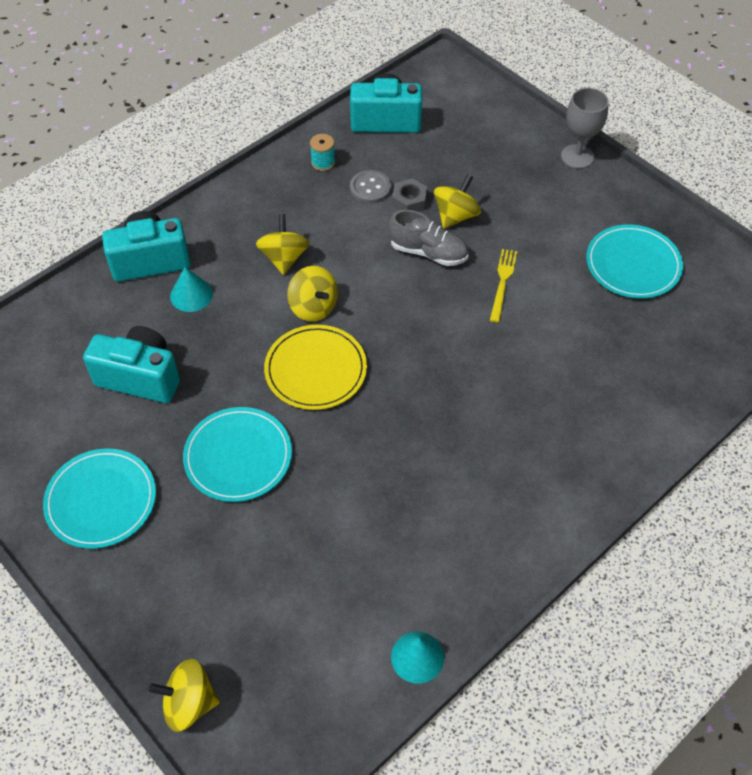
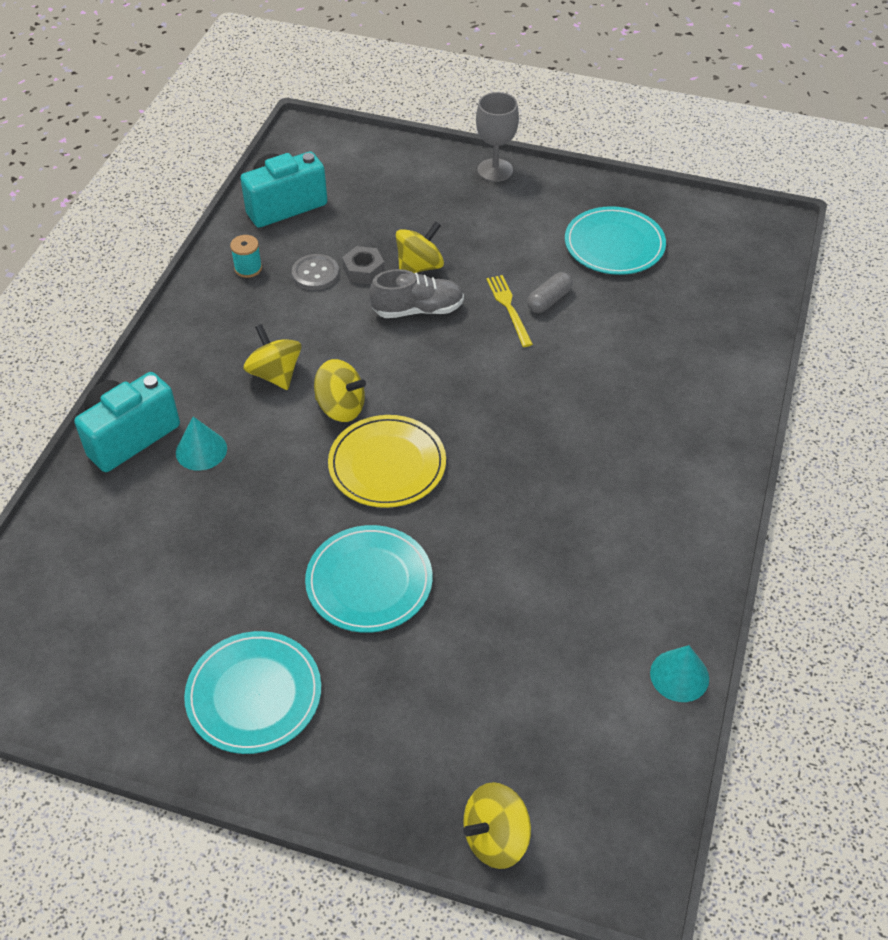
camera: 30 degrees left, 5 degrees down
turquoise camera [83,326,180,403] -> none
yellow spinning top [434,174,481,229] -> yellow spinning top turned 45 degrees clockwise [396,222,444,273]
none -> grey capsule [527,272,573,313]

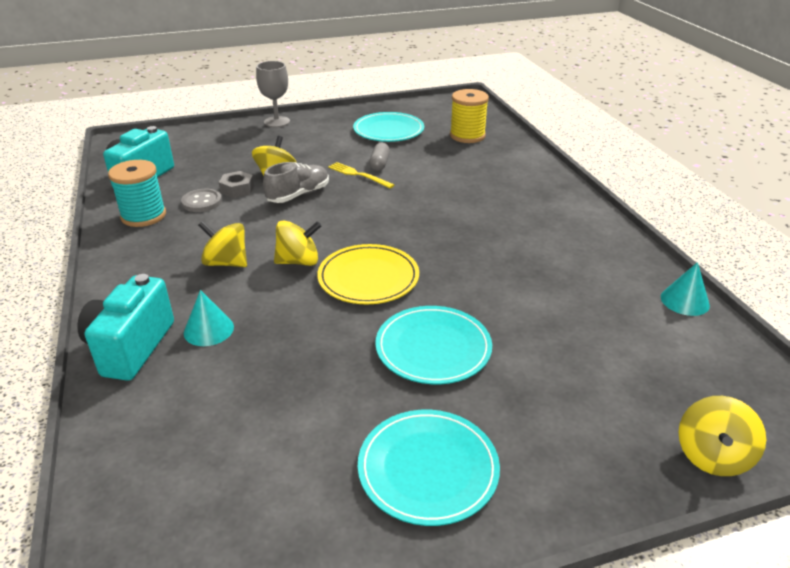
camera: 35 degrees left, 15 degrees down
turquoise spool [230,235,262,278] -> turquoise spool [108,160,166,227], size x1.83
none -> yellow spool [450,89,489,143]

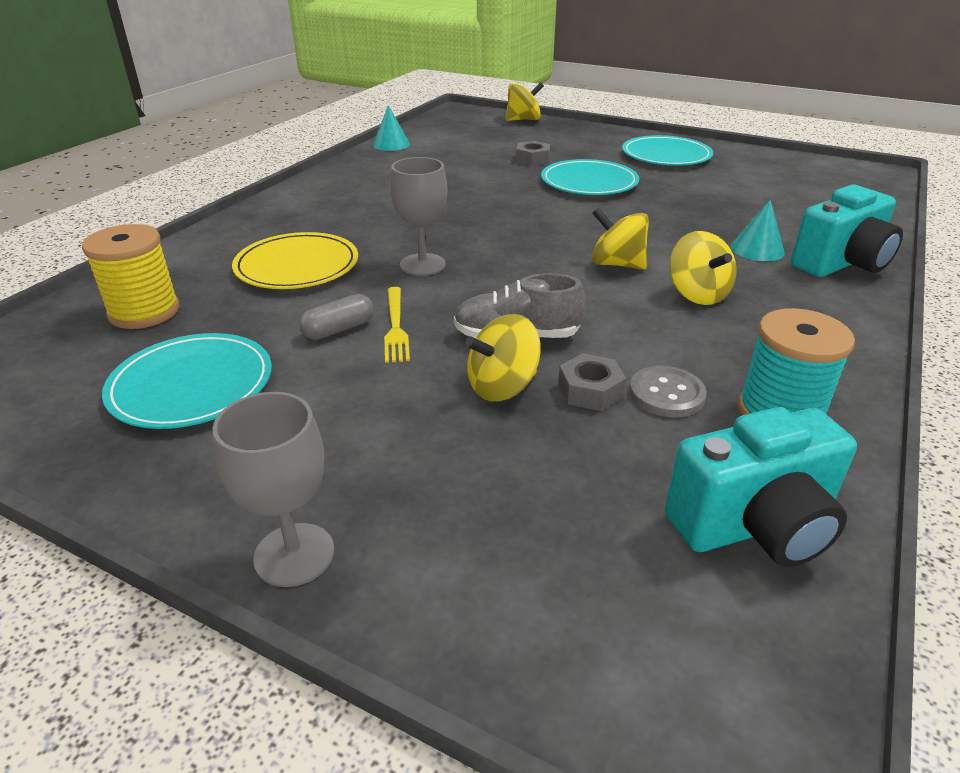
camera: 135 degrees left, 0 degrees up
yellow plate [317,244,419,305] -> yellow plate moved to [232,232,358,289]
none -> grey goblet [390,157,447,276]
none -> grey nut [516,141,550,166]

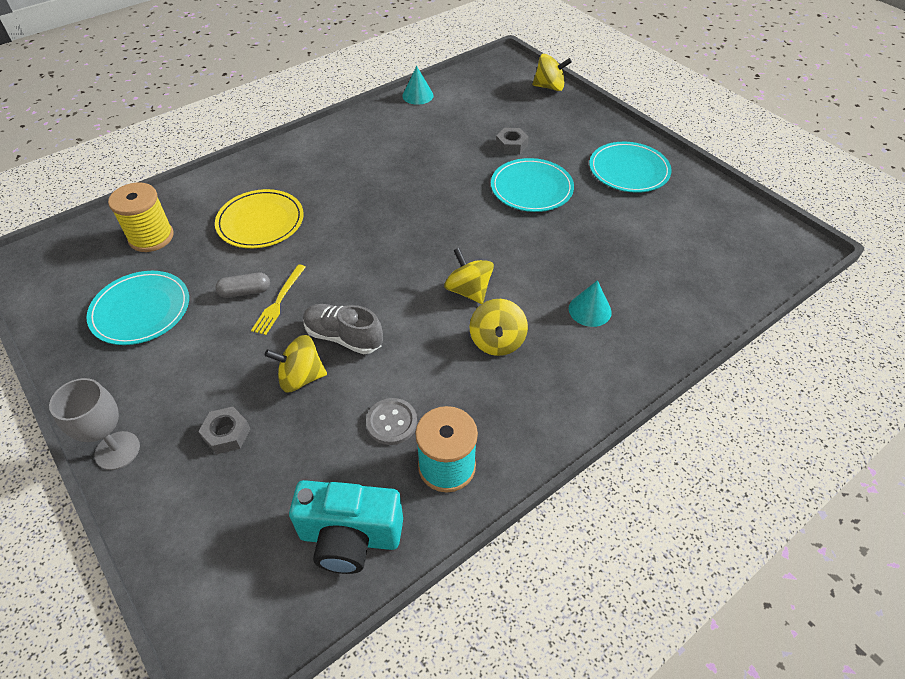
camera: 25 degrees right, 15 degrees up
grey goblet [390,157,447,276] -> none
grey nut [558,353,626,411] -> grey nut moved to [198,407,250,454]
turquoise camera [791,185,903,277] -> none

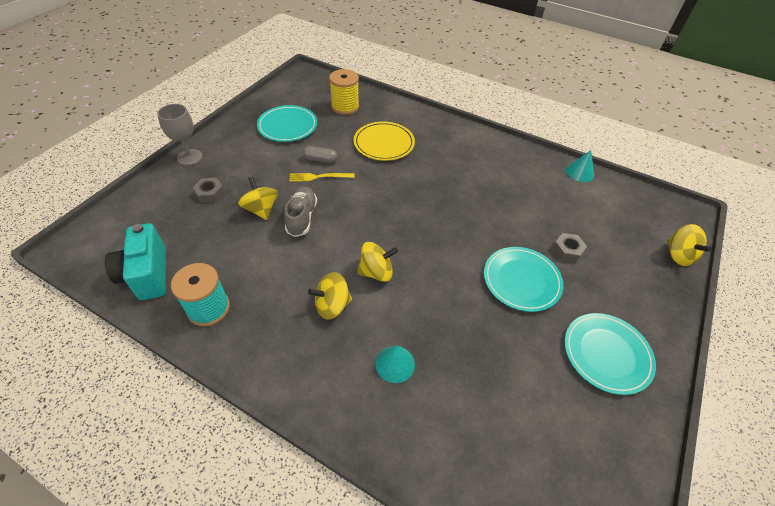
camera: 65 degrees right, 0 degrees up
grey capsule [215,273,270,298] -> grey capsule turned 45 degrees counterclockwise [302,146,338,163]
grey button [366,398,417,445] -> none
yellow spinning top [444,248,494,304] -> yellow spinning top turned 45 degrees clockwise [357,242,398,282]

